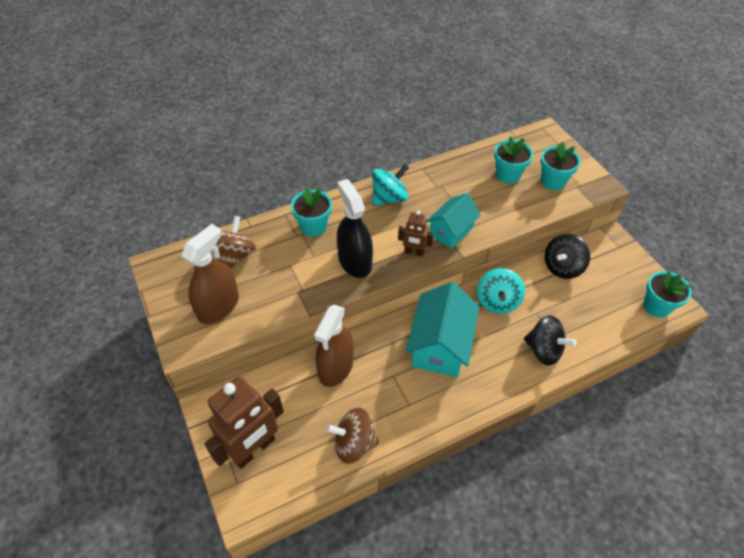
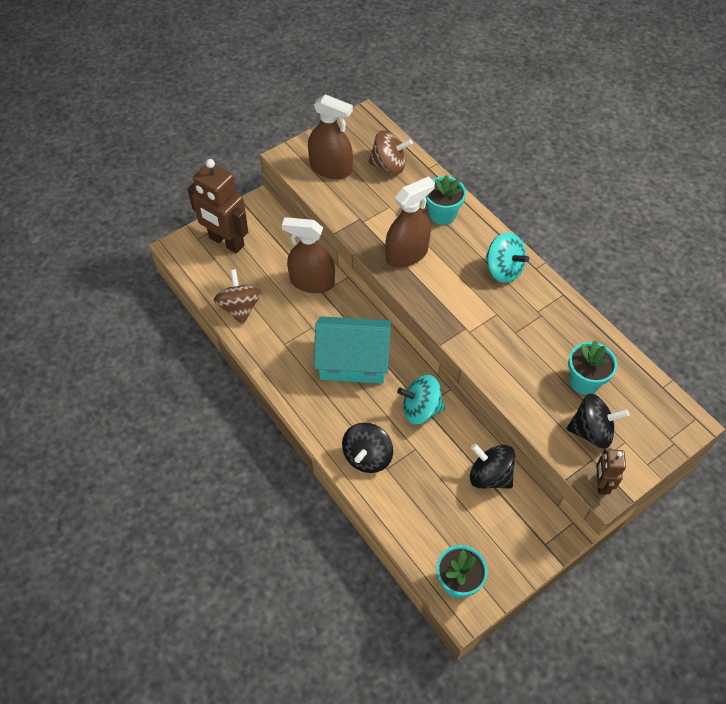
camera: 80 degrees right, 5 degrees up
black spray bottle [337,179,373,278] -> brown spray bottle [385,176,435,268]
brown robot [398,210,434,257] -> brown robot moved to [596,448,626,495]
turquoise house [426,193,481,249] -> none
turquoise flower pot [541,142,581,190] -> black spinning top [566,394,629,449]

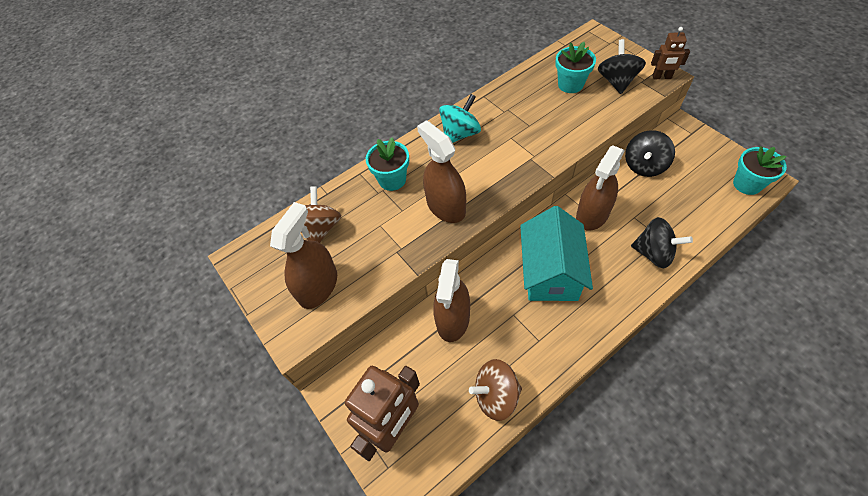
camera: 85 degrees left, 0 degrees up
turquoise spinning top [397,375,445,425] -> brown spray bottle [576,146,625,231]

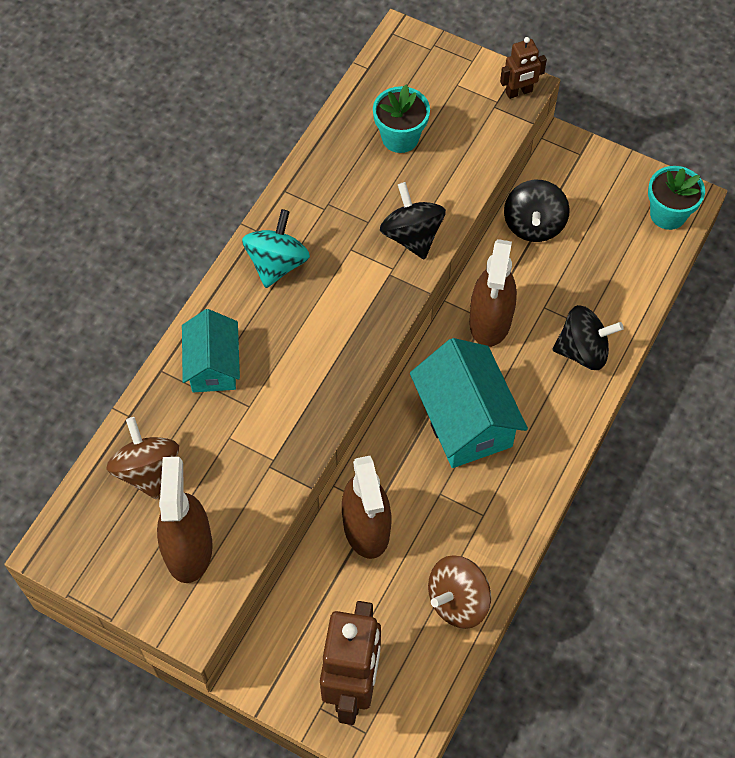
camera: 30 degrees left, 5 degrees up
turquoise flower pot [366,137,409,191] -> turquoise house [182,309,240,392]
brown spray bottle [417,120,466,223] -> none
black spinning top [598,39,646,94] -> black spinning top moved to [380,182,446,260]

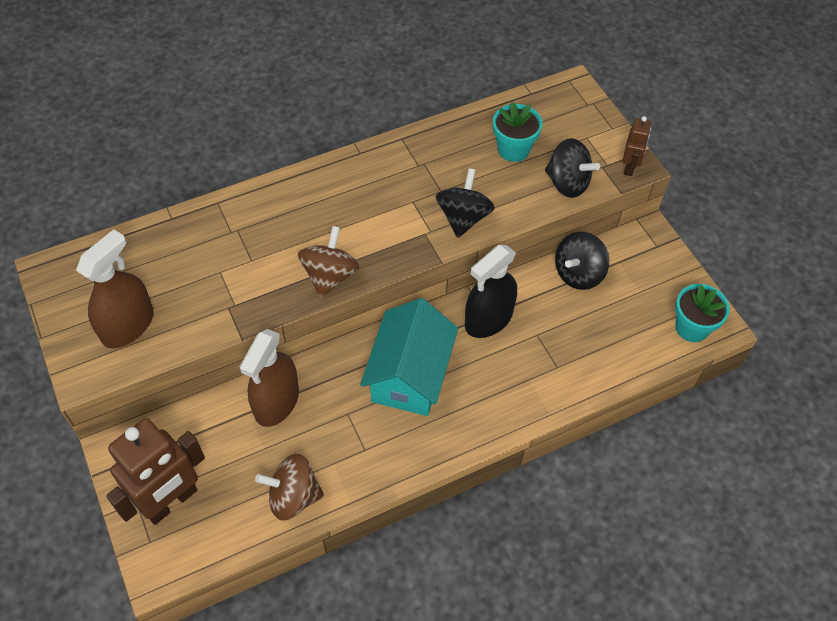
camera: 35 degrees right, 5 degrees down
brown spinning top [106,417,179,499] -> brown spinning top moved to [298,226,360,298]
turquoise house [182,309,240,392] -> none
turquoise spinning top [242,209,310,288] -> none
brown spray bottle [469,239,517,347] -> black spray bottle [465,245,517,338]
brown robot [500,37,547,99] -> brown robot turned 90 degrees counterclockwise [623,116,651,176]
black spinning top [552,305,624,370] -> black spinning top moved to [545,138,600,198]

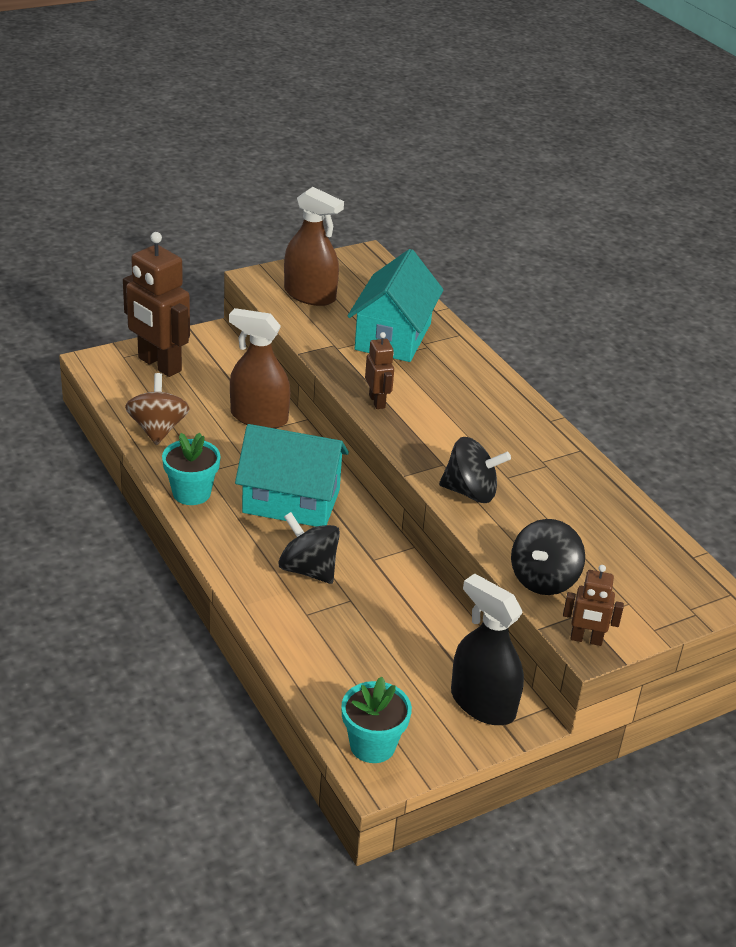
camera: 85 degrees right, 20 degrees down
brown spinning top [298,226,360,298] -> brown robot [365,332,394,409]
black spray bottle [465,245,517,338] -> black spray bottle moved to [451,574,524,725]
turquoise flower pot [493,102,543,162] -> turquoise flower pot moved to [162,433,221,505]
black spinning top [555,232,609,290] -> black spinning top moved to [278,512,340,584]
none -> turquoise house [347,249,444,362]

